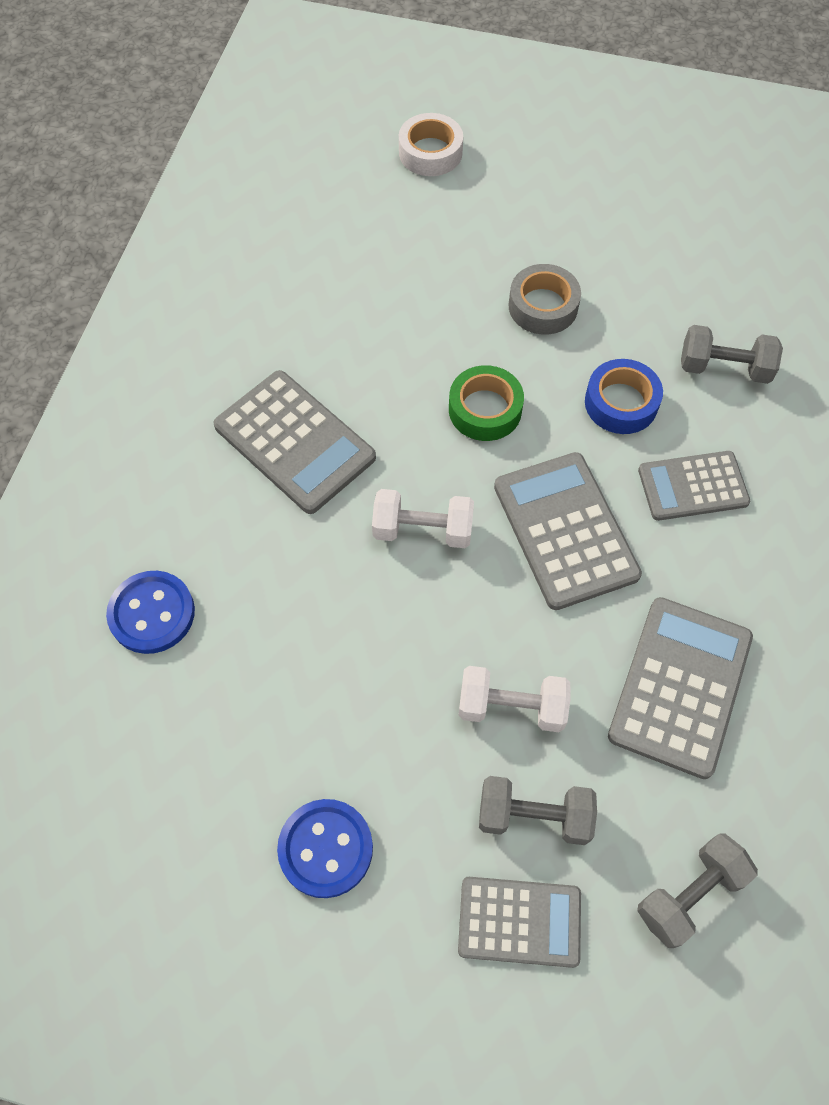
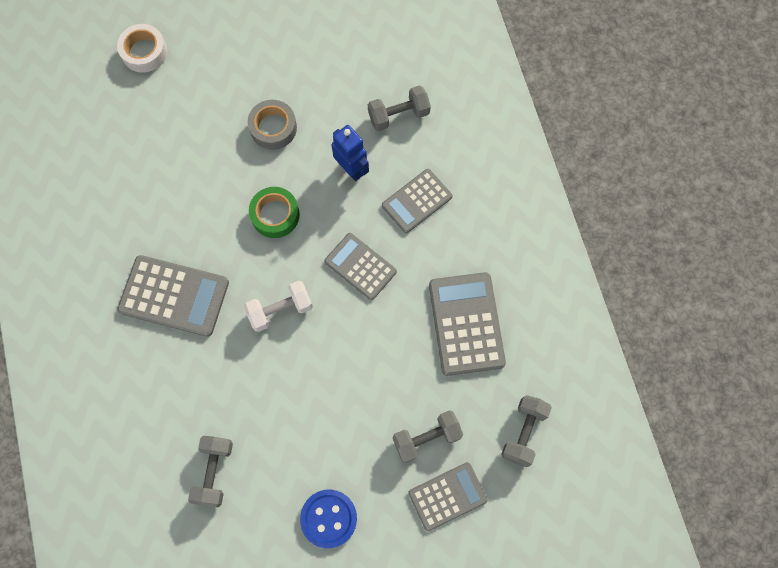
camera: 30 degrees left, 10 degrees up
blue button [106,571,195,654] -> none
white dumbbell [459,666,571,732] -> none
grey calculator [494,452,642,610] -> grey calculator [324,233,397,300], size x0.66
blue tape [585,359,663,434] -> blue robot [331,125,369,181]
none -> grey dumbbell [188,436,233,507]

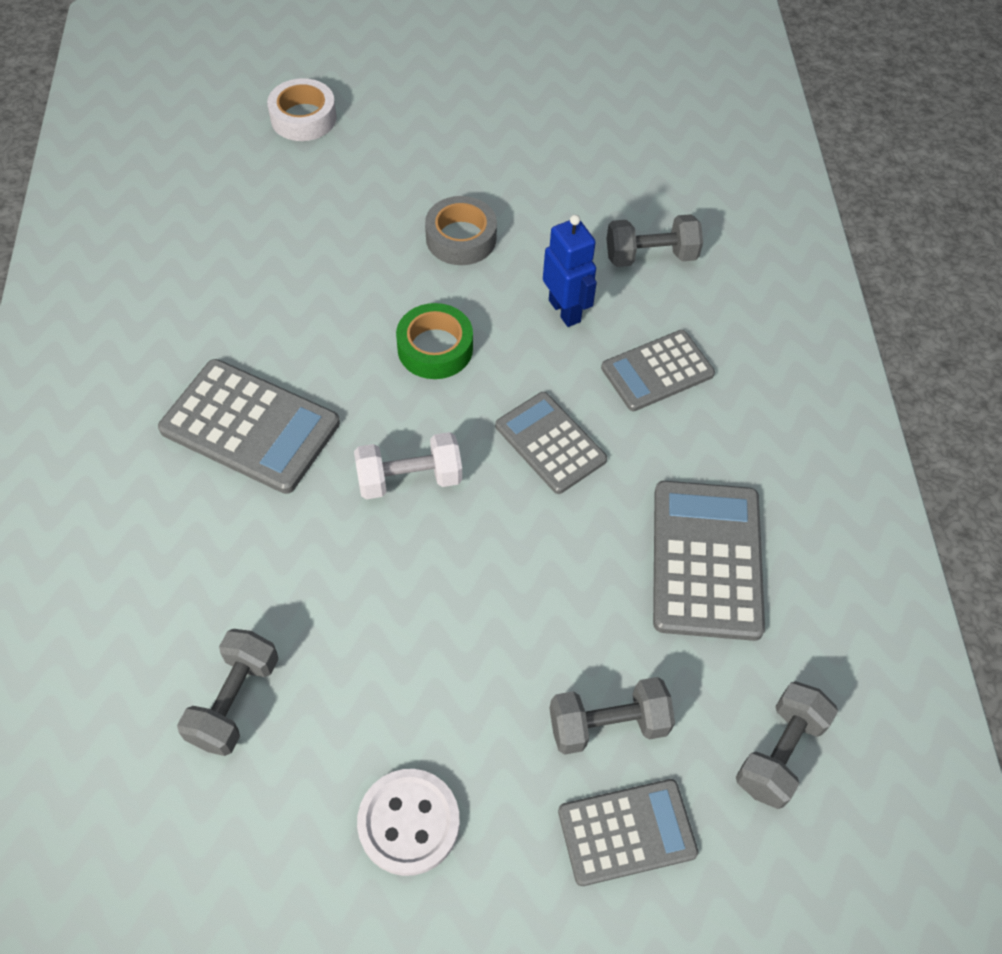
camera: 10 degrees right, 15 degrees down
blue button [300,490,357,548] -> white button [357,769,460,876]

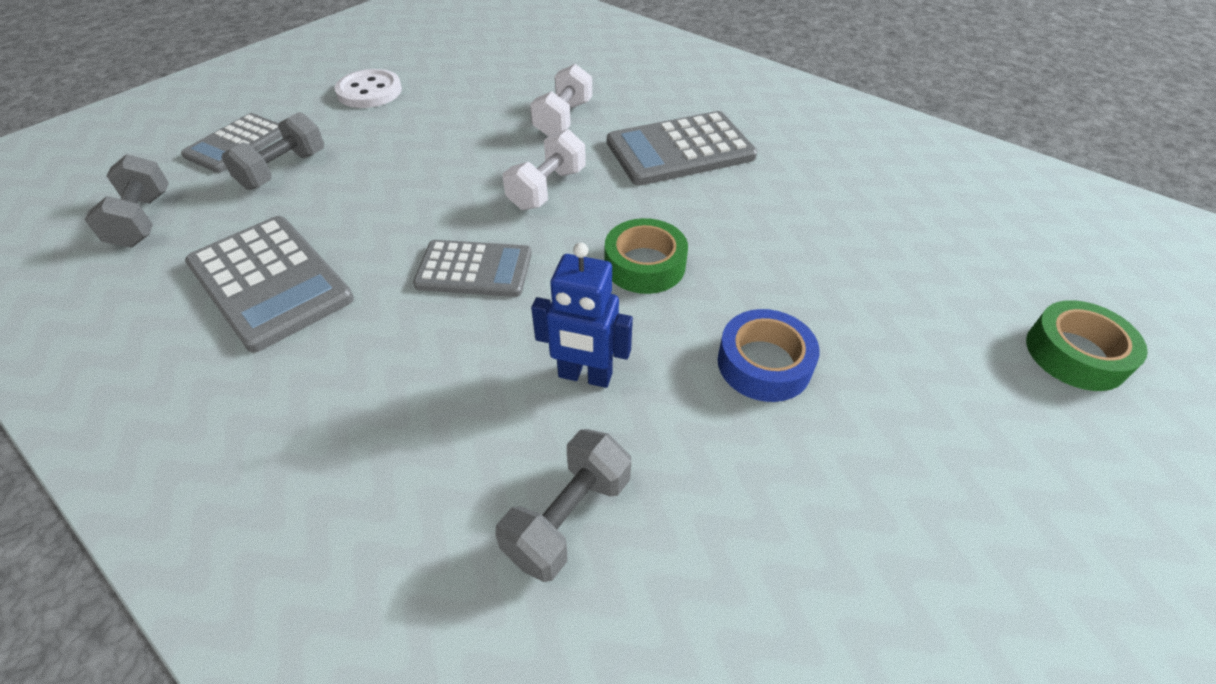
camera: 135 degrees right, 10 degrees down
grey dumbbell [177,629,278,756] -> none
white tape [267,78,337,141] -> green tape [1026,300,1148,391]
grey tape [425,196,497,265] -> blue tape [718,309,820,402]
grey calculator [601,330,715,411] -> none
none -> white dumbbell [530,64,592,136]

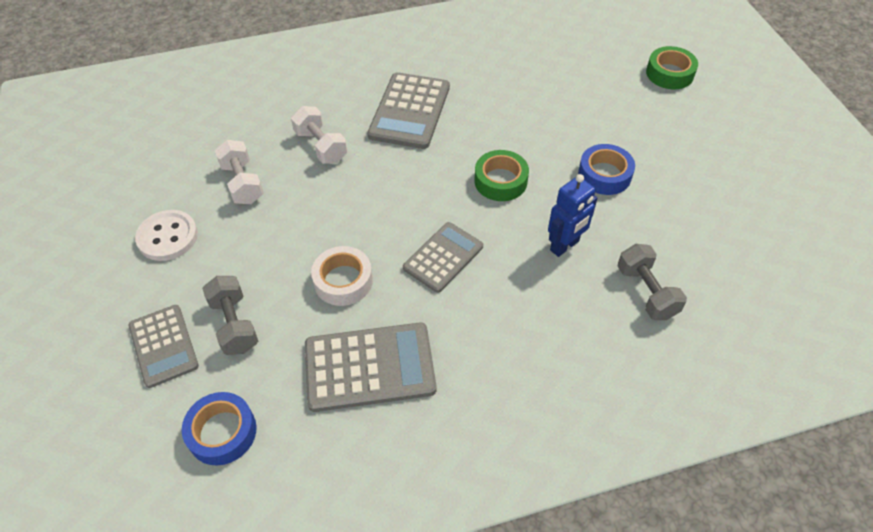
camera: 55 degrees left, 5 degrees up
grey dumbbell [85,154,169,247] -> blue tape [182,392,257,466]
white dumbbell [503,129,586,210] -> white dumbbell moved to [214,140,264,204]
none -> white tape [311,246,373,306]

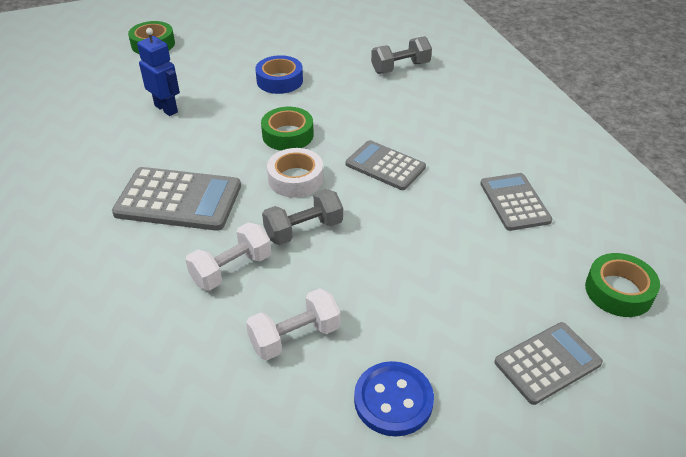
camera: 95 degrees left, 10 degrees down
white button [135,210,198,261] -> blue button [354,361,434,436]
blue tape [182,392,257,466] -> green tape [585,253,660,317]
grey dumbbell [202,276,258,355] -> grey dumbbell moved to [262,189,343,245]
grey calculator [305,322,436,412] -> grey calculator [480,173,552,231], size x0.66
white tape [311,246,373,306] -> white tape moved to [267,148,323,198]
blue robot [548,174,597,257] -> blue robot moved to [137,28,180,116]

